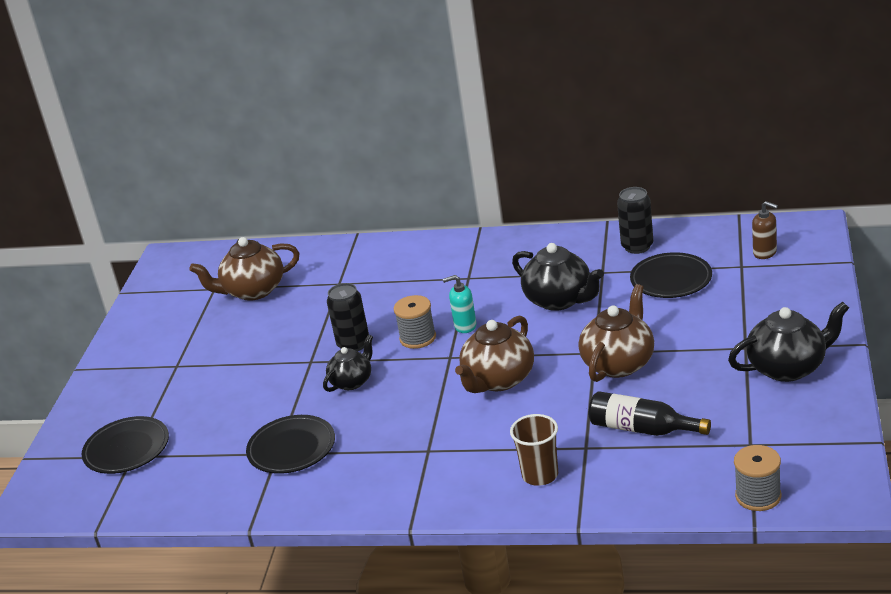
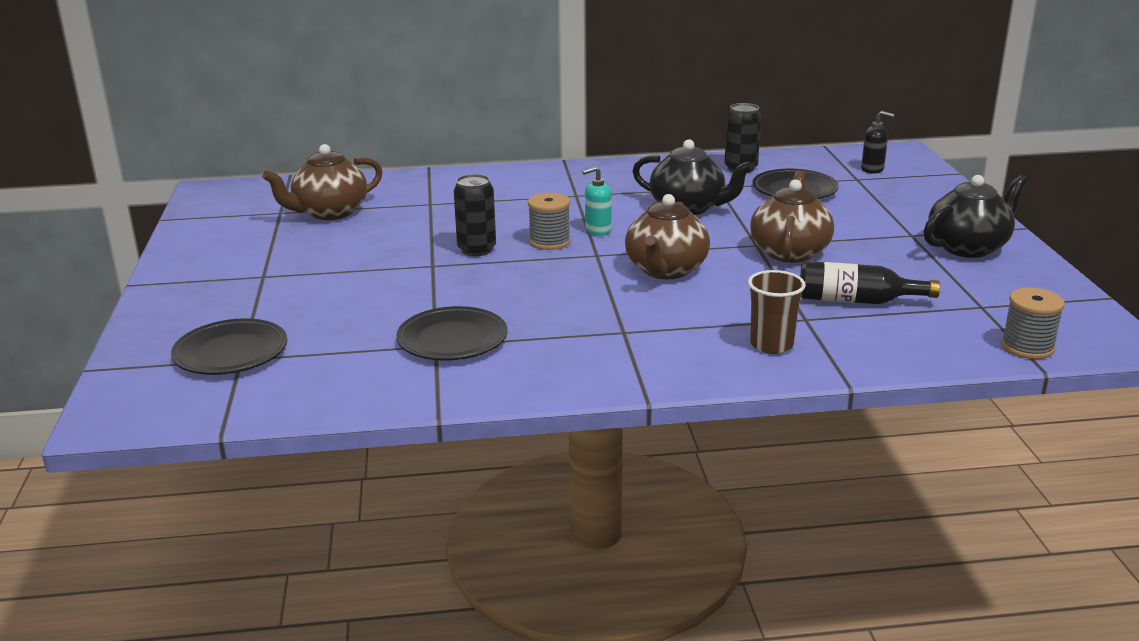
camera: 20 degrees left, 5 degrees down
black teapot [323,335,373,392] -> none
brown soap dispenser [752,201,778,259] -> black soap dispenser [861,111,894,174]

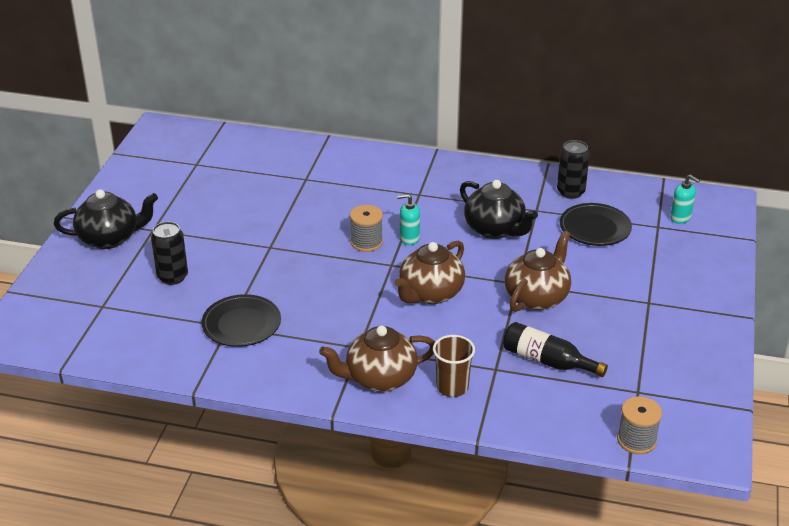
camera: 20 degrees right, 10 degrees up
black plate [171,318,287,375] -> none
brown teapot [262,144,383,220] -> brown teapot moved to [319,326,435,392]
black can [454,174,496,256] -> black can moved to [151,222,188,285]
black soap dispenser [861,111,894,174] -> turquoise soap dispenser [670,175,700,224]
black teapot [924,175,1027,258] -> black teapot moved to [54,189,158,249]

